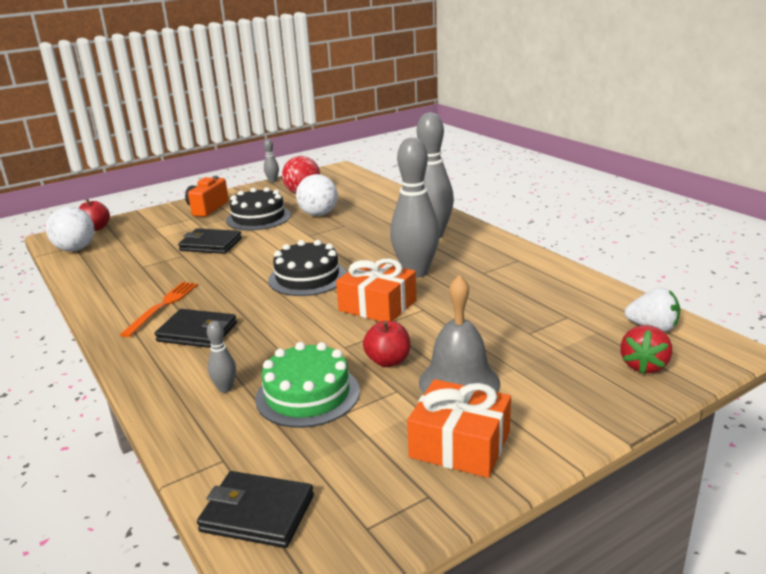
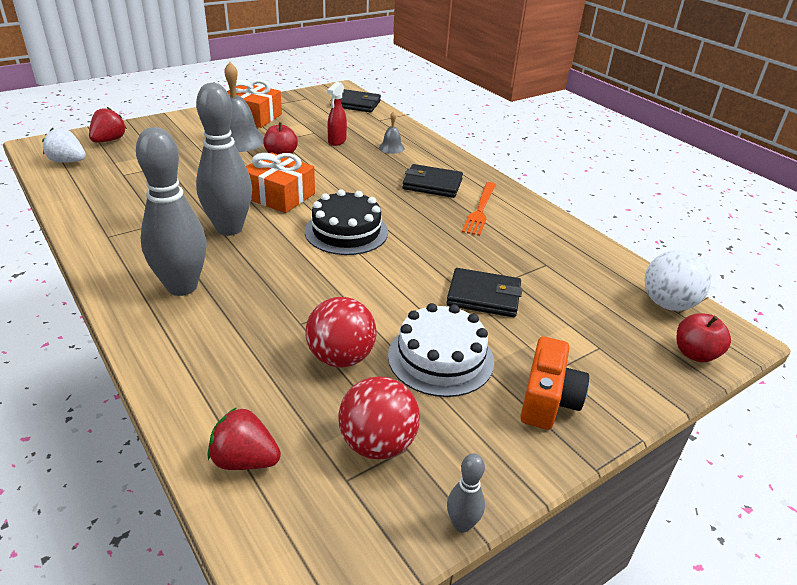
camera: 175 degrees right, 10 degrees up
grey bowling pin [207,321,236,393] -> grey bell [379,111,405,154]
black cake [226,187,291,231] -> white cake [388,303,494,397]
green cake [255,342,360,428] -> red spray bottle [327,82,347,146]
white ball [296,174,338,216] -> red ball [305,297,376,368]
none -> red strawberry [208,407,281,470]

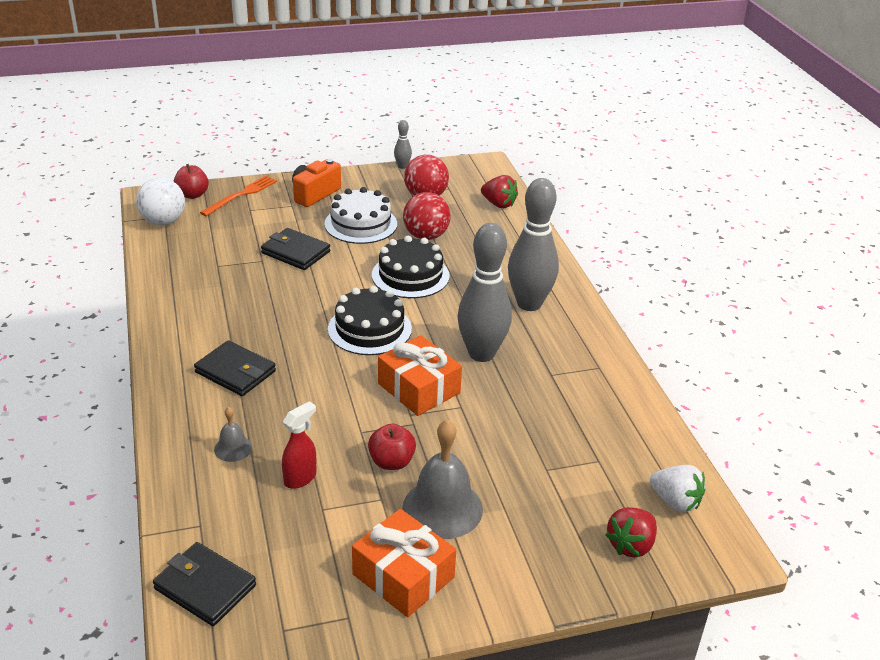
camera: 160 degrees left, 0 degrees up
orange fork [462,182,496,236] -> orange fork moved to [200,176,277,216]
none -> black cake [372,236,450,298]

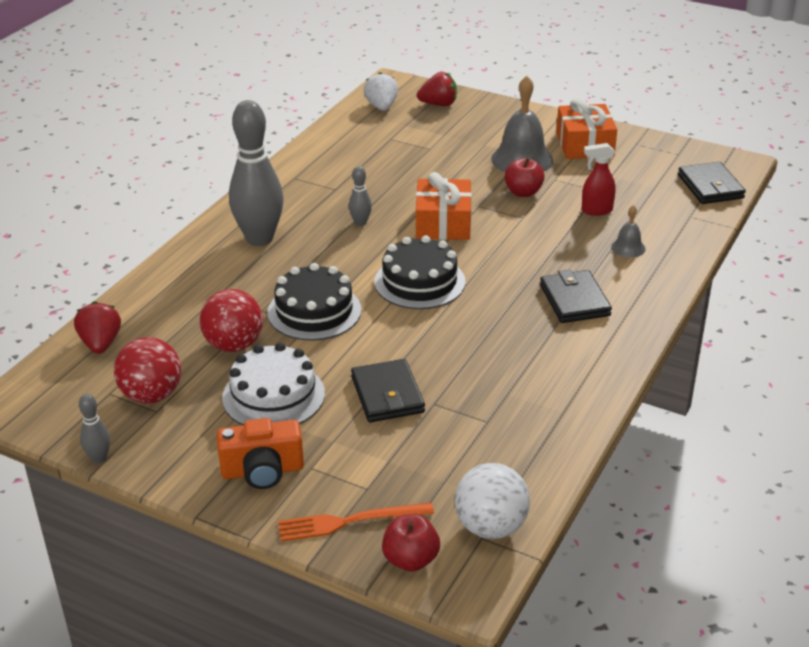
camera: 135 degrees left, 0 degrees up
grey bowling pin [457,223,512,362] -> grey bowling pin [349,166,372,226], size x0.43

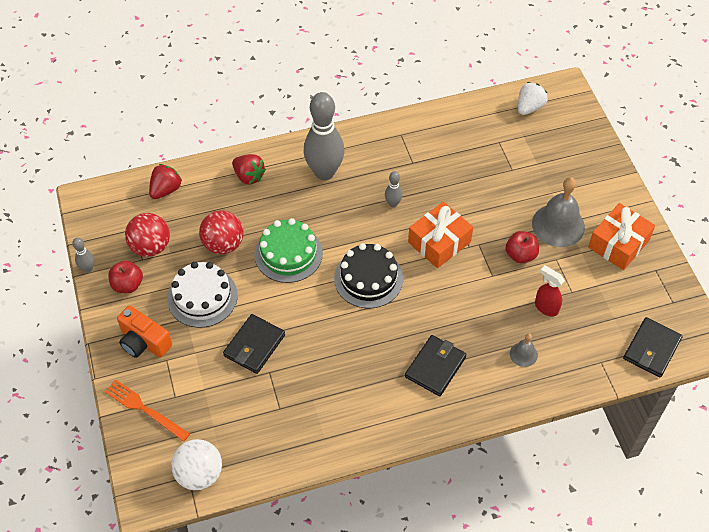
camera: 45 degrees right, 20 degrees up
black cake [267,263,362,341] -> green cake [254,218,323,283]
red apple [382,514,440,571] -> red apple moved to [108,261,143,293]
red strawberry [417,72,457,106] -> red strawberry moved to [232,154,266,185]

